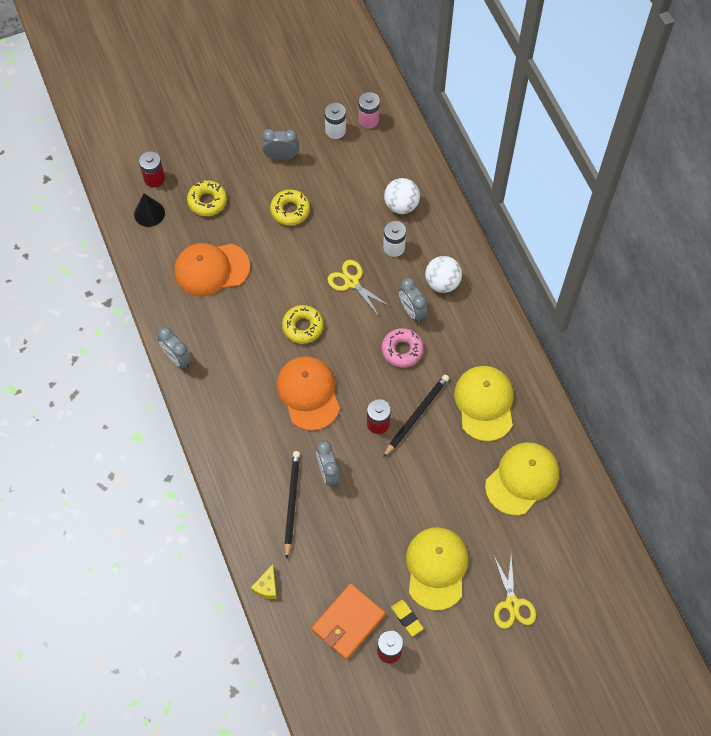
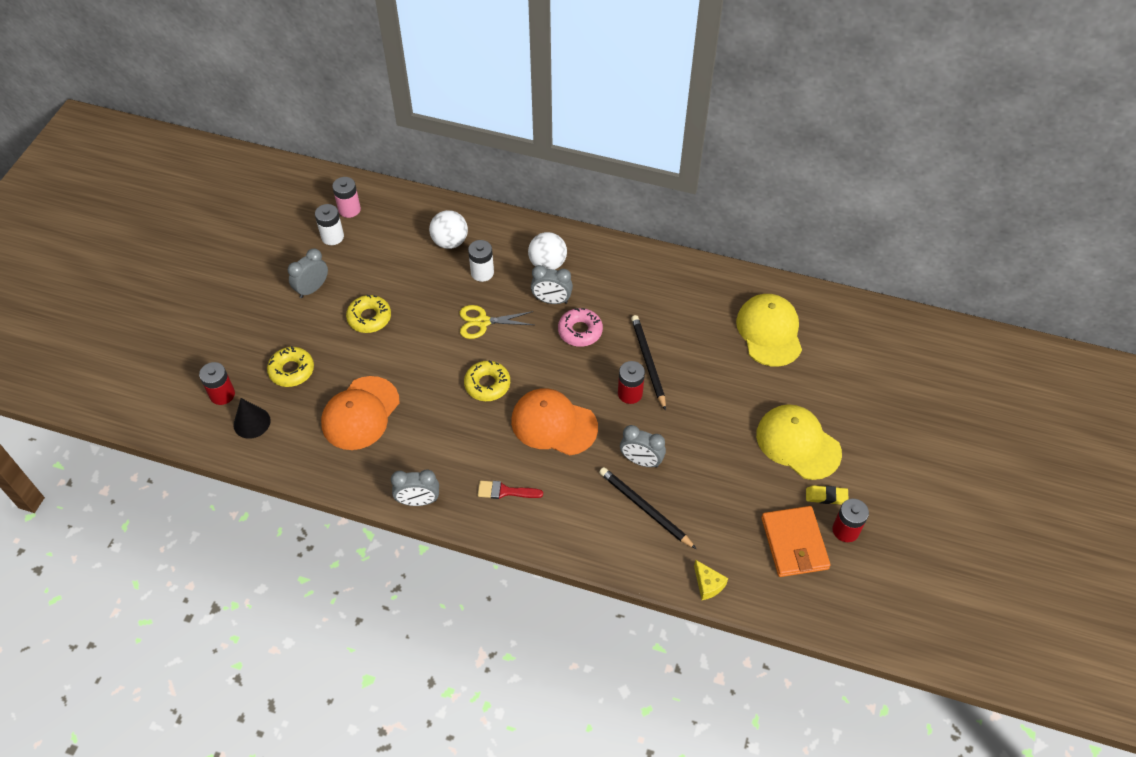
camera: 50 degrees left, 10 degrees down
yellow cap [454,366,513,441] -> none
yellow scissors [493,554,536,629] -> none
none -> red brush [478,481,543,499]

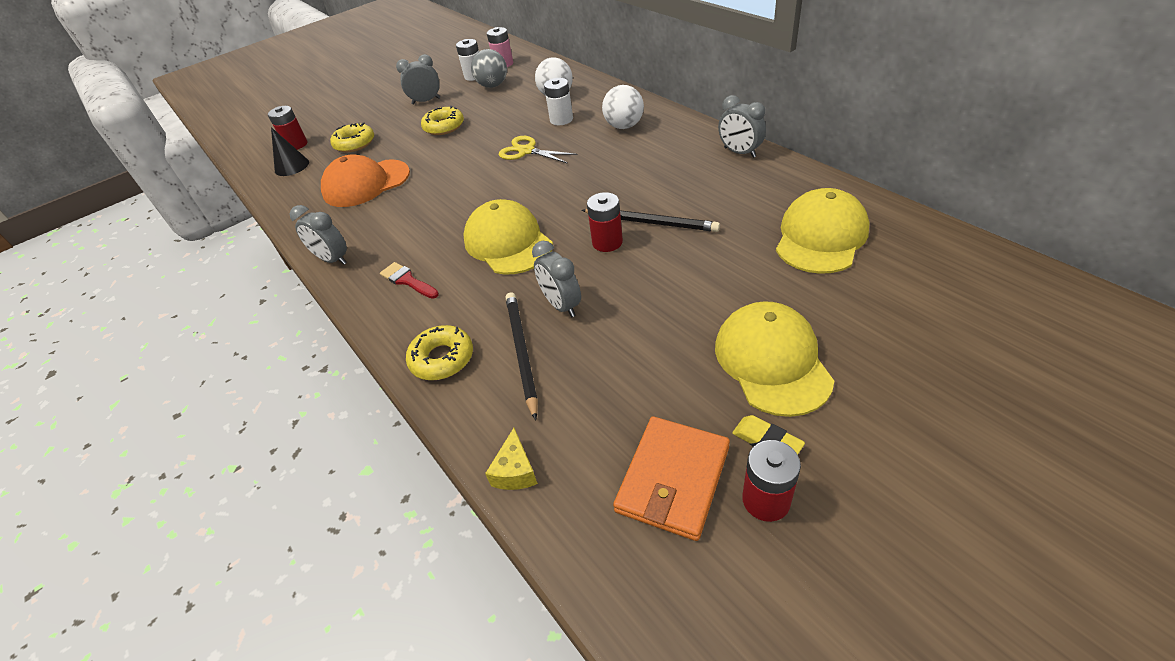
camera: 40 degrees right, 10 degrees down
yellow donut [464,360,510,401] -> yellow donut moved to [406,325,473,380]
orange cap [511,388,598,456] -> yellow cap [463,199,553,275]
grey clock [531,265,573,304] -> grey clock moved to [718,95,766,158]
pink donut [558,308,603,347] -> none
black pencil [631,315,666,411] -> black pencil turned 90 degrees clockwise [581,209,720,232]
none -> grey ball [471,49,507,88]

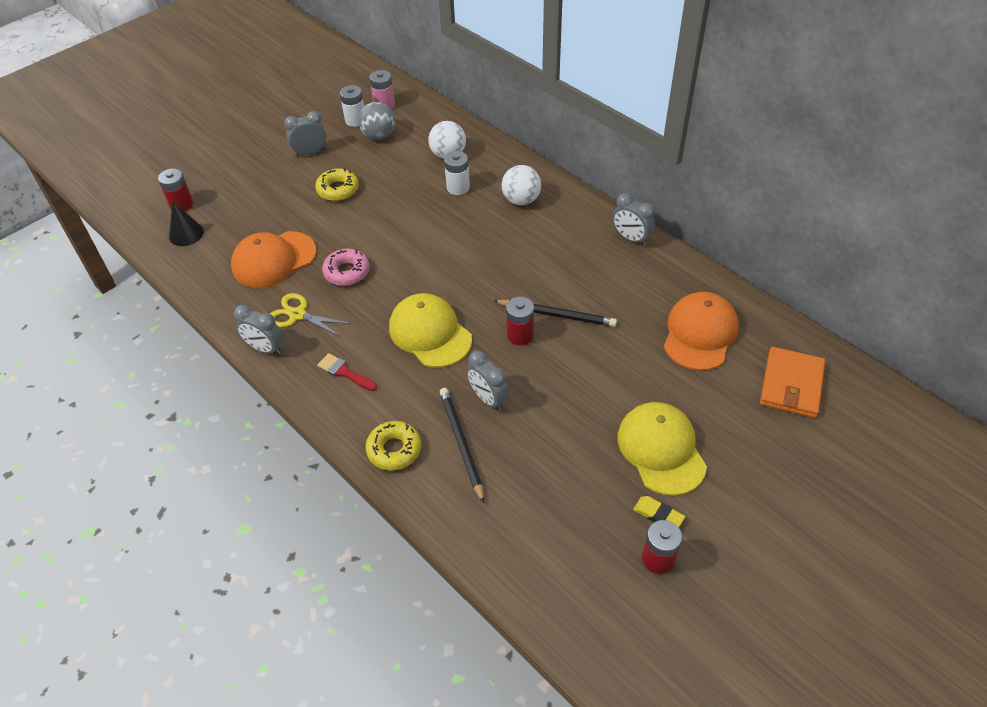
camera: 10 degrees left, 5 degrees up
yellow donut [330,122,374,152] -> none
yellow cheese [485,428,538,490] -> none
yellow scissors [498,136,577,164] -> yellow scissors moved to [270,293,351,337]
orange wallet [613,417,730,541] -> orange wallet moved to [760,347,825,418]
yellow cap [776,188,869,274] -> orange cap [664,292,739,370]
none -> pink donut [322,249,370,286]

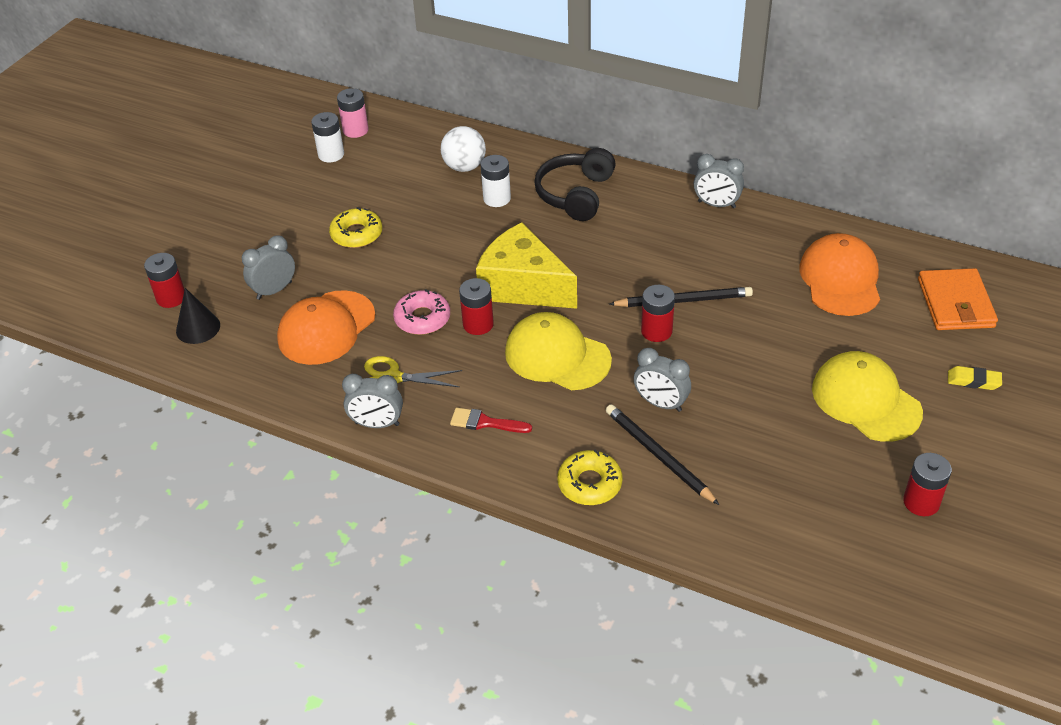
camera: 20 degrees left, 5 degrees down
grey clock [284,111,326,157] -> grey clock moved to [242,235,295,300]
grey ball [358,102,395,140] -> none
white ball [502,165,541,205] -> black headphones [534,148,616,221]
yellow eraser [633,496,685,527] -> yellow eraser moved to [948,366,1002,390]
none -> red battery [459,278,494,335]
none -> yellow cheese [476,222,577,309]

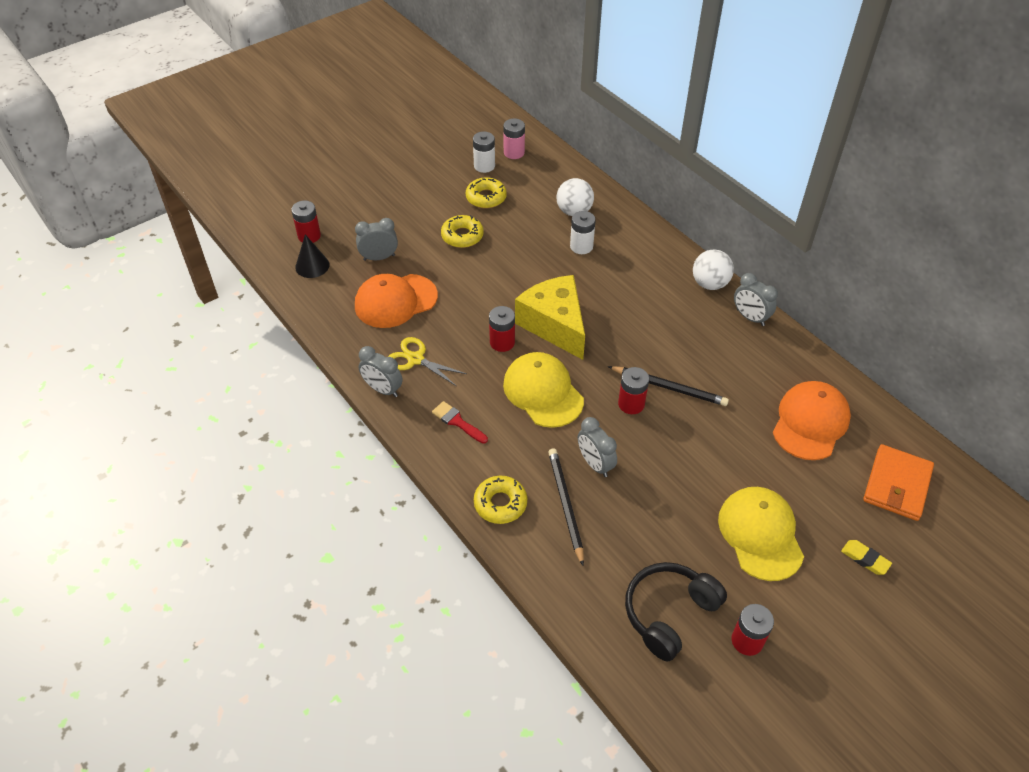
camera: 25 degrees right, 5 degrees up
pink donut [393,289,450,335] -> none
black headphones [534,148,616,221] -> black headphones moved to [625,562,727,662]
none -> yellow donut [466,177,507,208]
none -> white ball [693,249,734,290]

